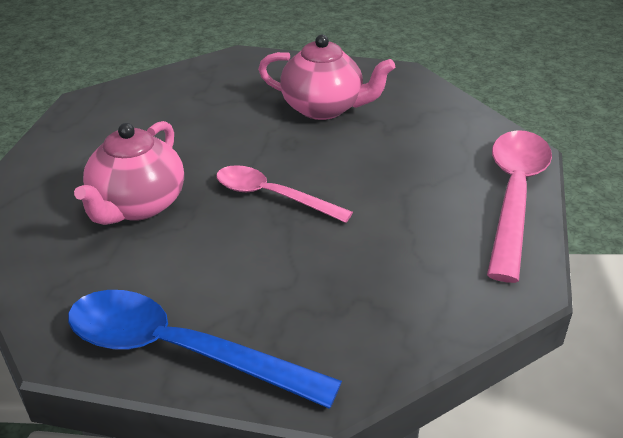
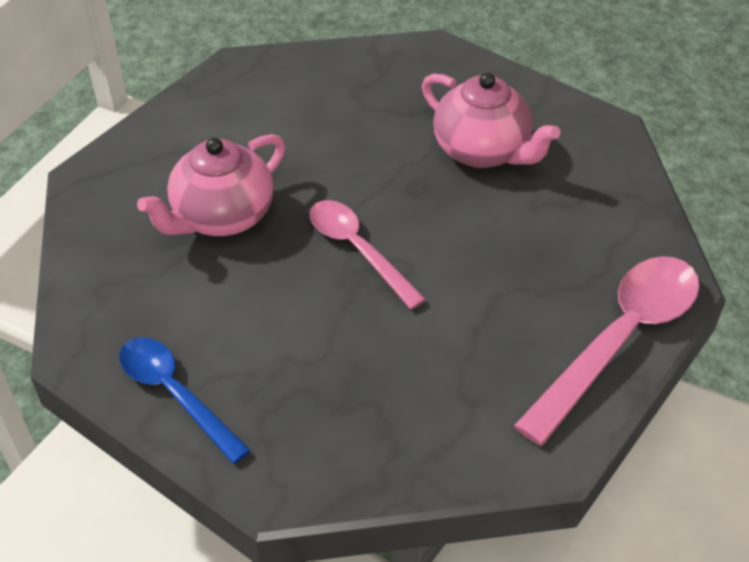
camera: 25 degrees right, 10 degrees up
blue spoon [68,290,342,409] -> blue spoon [119,337,251,464], size x0.64

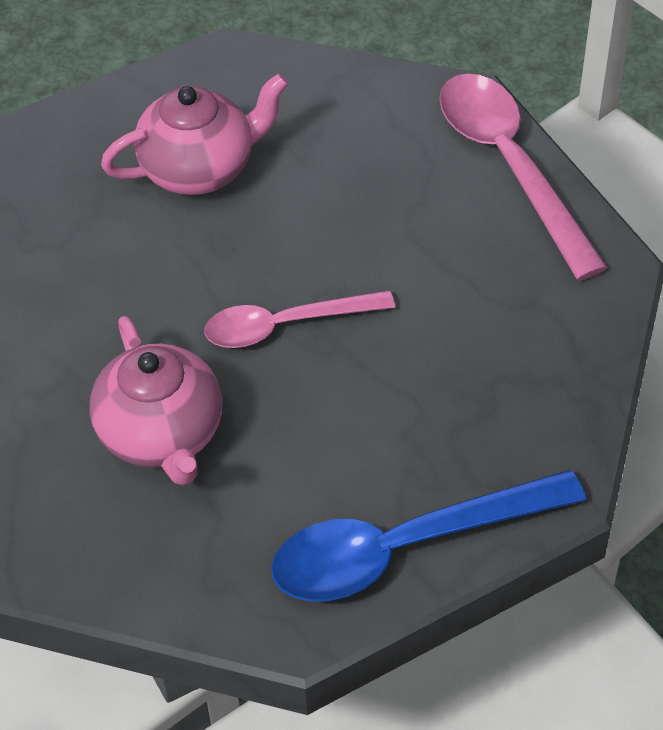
camera: 65 degrees left, 5 degrees up
blue spoon [119,337,251,464] -> blue spoon [271,470,586,602], size x1.55

